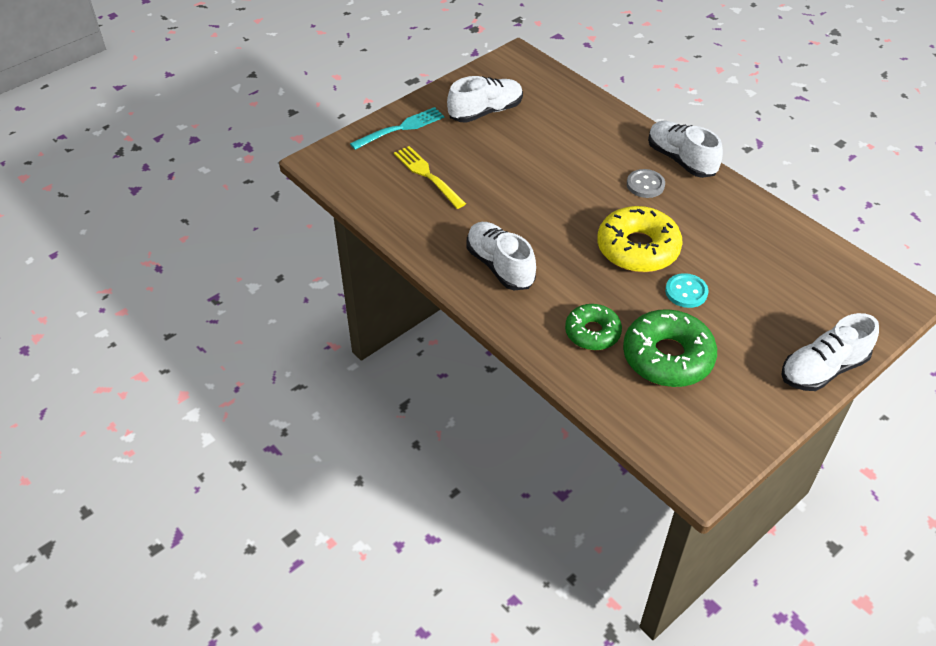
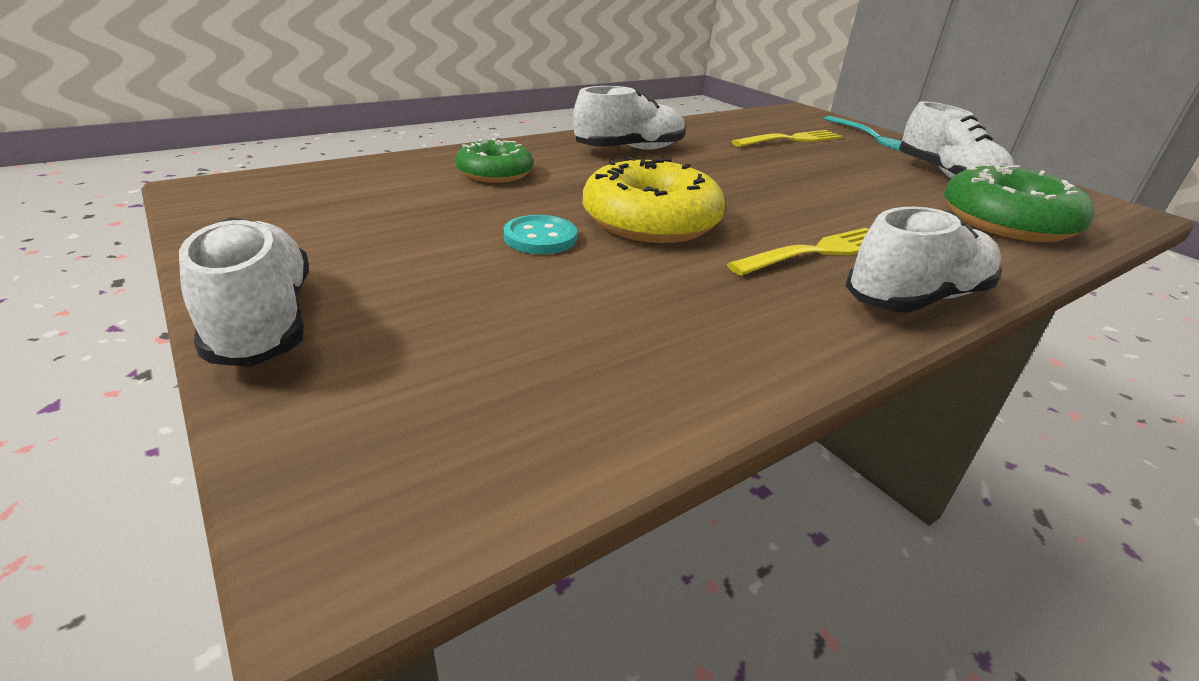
camera: 95 degrees right, 15 degrees down
green donut [623,309,717,387] -> green donut moved to [944,163,1095,242]
grey button [627,169,665,198] -> yellow fork [727,228,869,276]

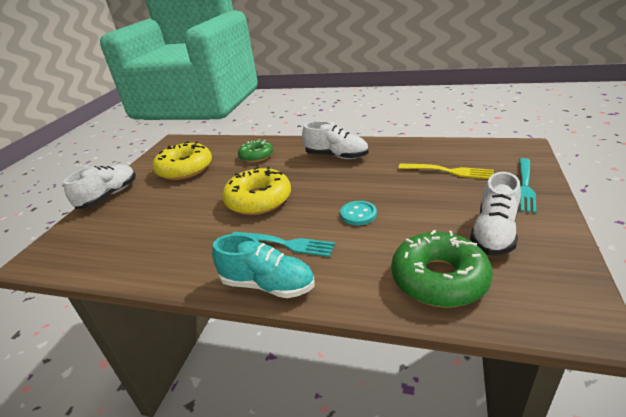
camera: 55 degrees right, 0 degrees up
turquoise button [504,215,577,254] -> turquoise button moved to [340,201,377,225]
yellow fork [727,228,869,276] -> turquoise fork [232,232,335,257]
white shoe [846,207,1002,313] -> turquoise shoe [212,234,314,298]
none -> yellow donut [152,141,212,180]

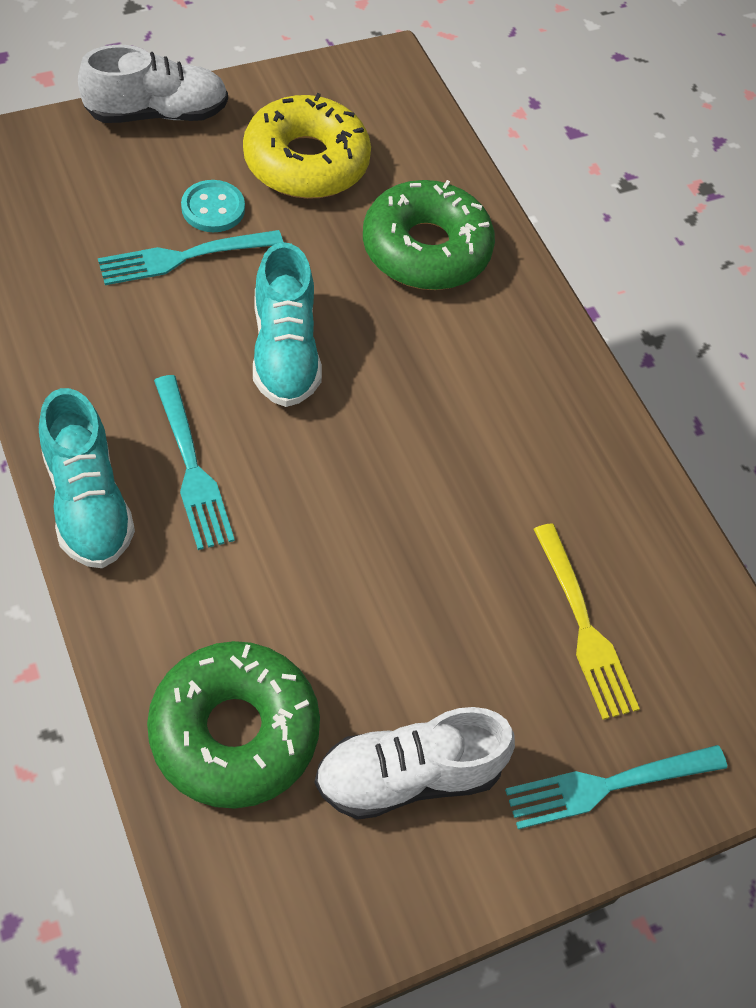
camera: 40 degrees right, 25 degrees up
yellow donut [222,166,291,215] -> turquoise shoe [253,242,322,407]
green donut [238,139,273,163] -> green donut [363,180,495,290], size x1.60
white shoe [302,121,368,159] -> none
turquoise button [340,201,377,225] -> turquoise button moved to [181,180,245,232]
none -> turquoise fork [98,230,283,285]

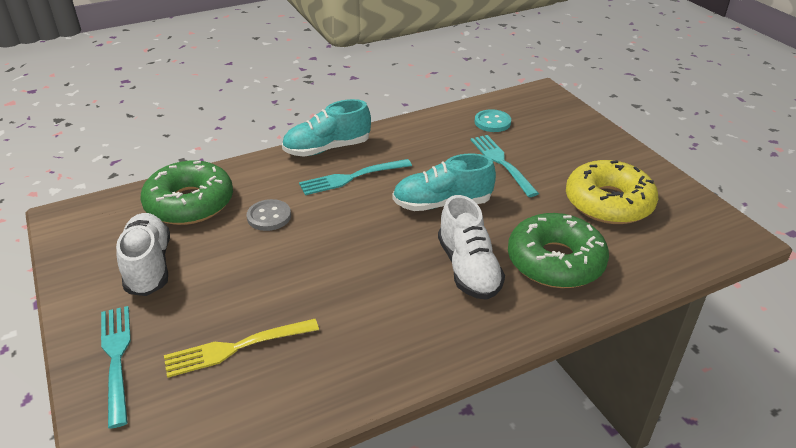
camera: 95 degrees right, 20 degrees down
white shoe [78,45,228,123] -> white shoe moved to [438,195,505,300]
turquoise button [181,180,245,232] -> turquoise button moved to [475,109,511,132]
none -> grey button [247,199,291,231]

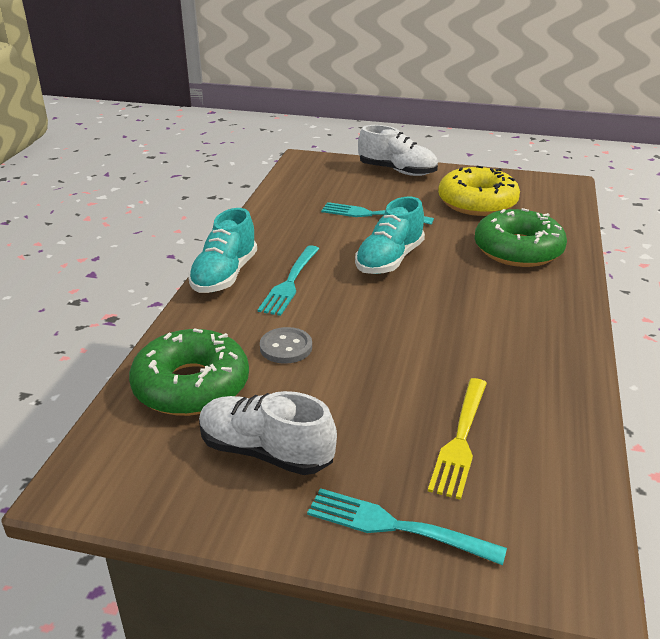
camera: 50 degrees left, 5 degrees down
white shoe [438,195,505,300] -> white shoe moved to [358,125,438,176]
turquoise button [475,109,511,132] -> none

